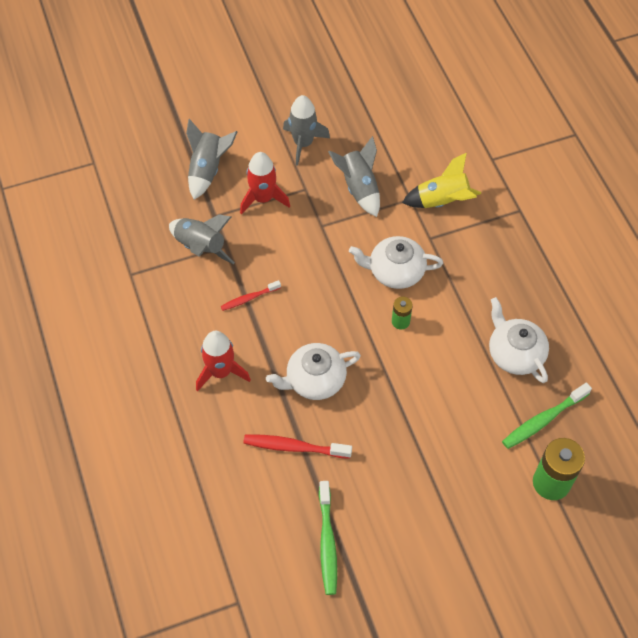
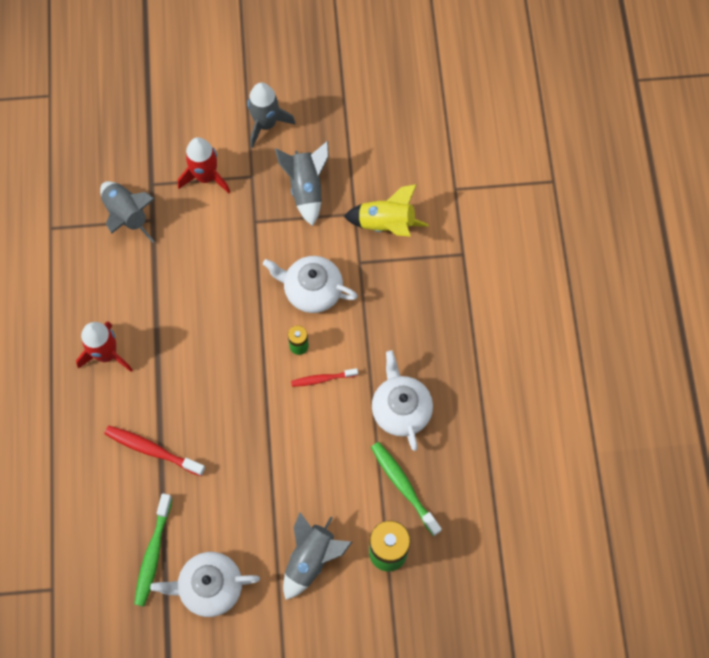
camera: 15 degrees right, 10 degrees up
grey rocket [186,119,237,200] -> grey rocket moved to [283,512,352,600]
red toothbrush [221,280,281,311] -> red toothbrush moved to [291,368,358,387]
white teapot [266,343,361,400] -> white teapot moved to [150,552,260,617]
green toothbrush [502,383,592,449] -> green toothbrush turned 75 degrees clockwise [371,442,442,536]

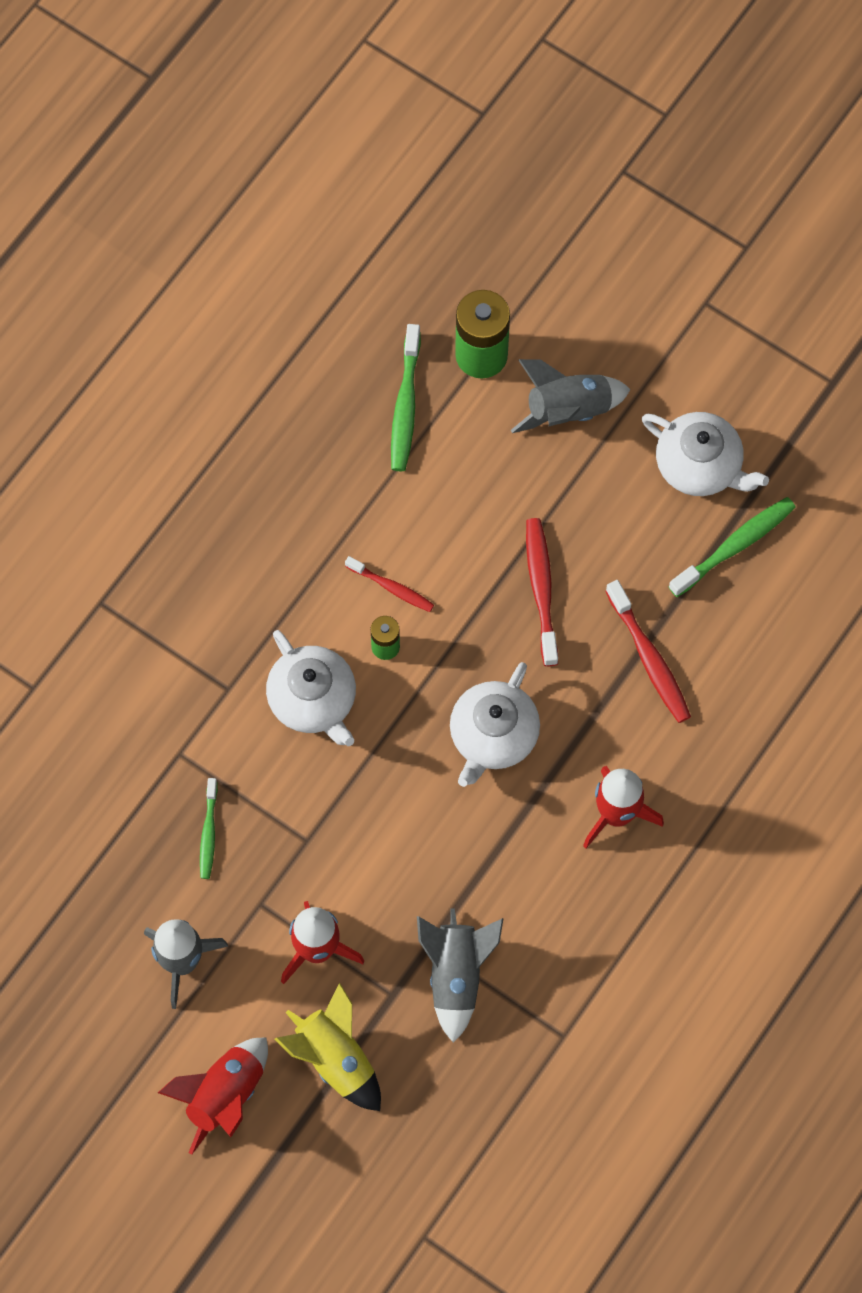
camera: 140 degrees left, 0 degrees up
grey rocket [275,141,329,226] -> green toothbrush [200,778,218,879]
yellow rocket [344,184,429,237] -> yellow rocket moved to [275,982,381,1111]
white teapot [372,350,433,451] -> white teapot moved to [450,662,540,787]
none -> red rocket [158,1037,268,1155]
none -> red toothbrush [526,518,558,666]

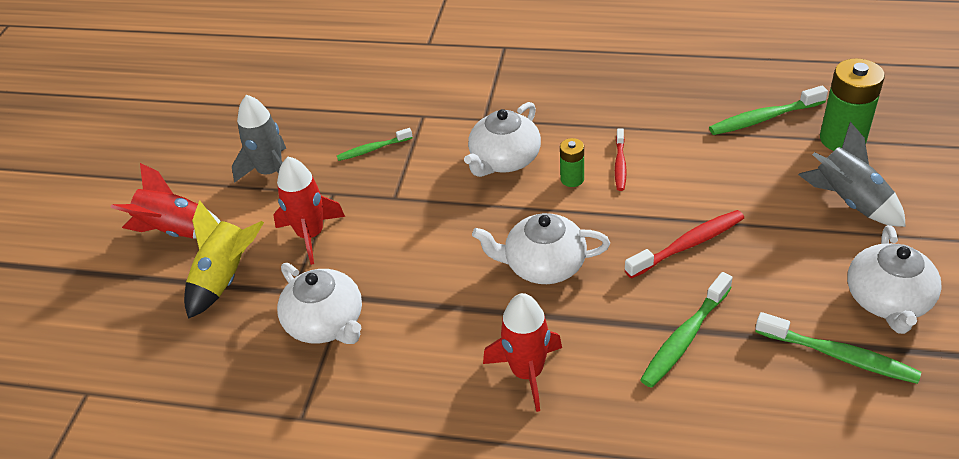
camera: 70 degrees right, 25 degrees down
grey rocket [417,908,504,1043] -> white teapot [277,263,362,344]
red toothbrush [606,580,691,723] -> green toothbrush [640,272,733,388]

